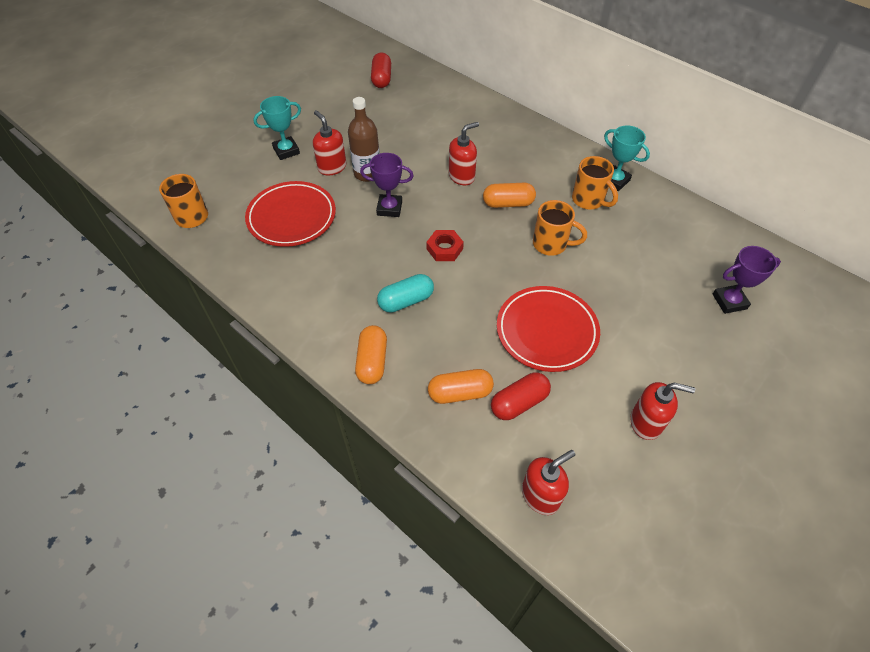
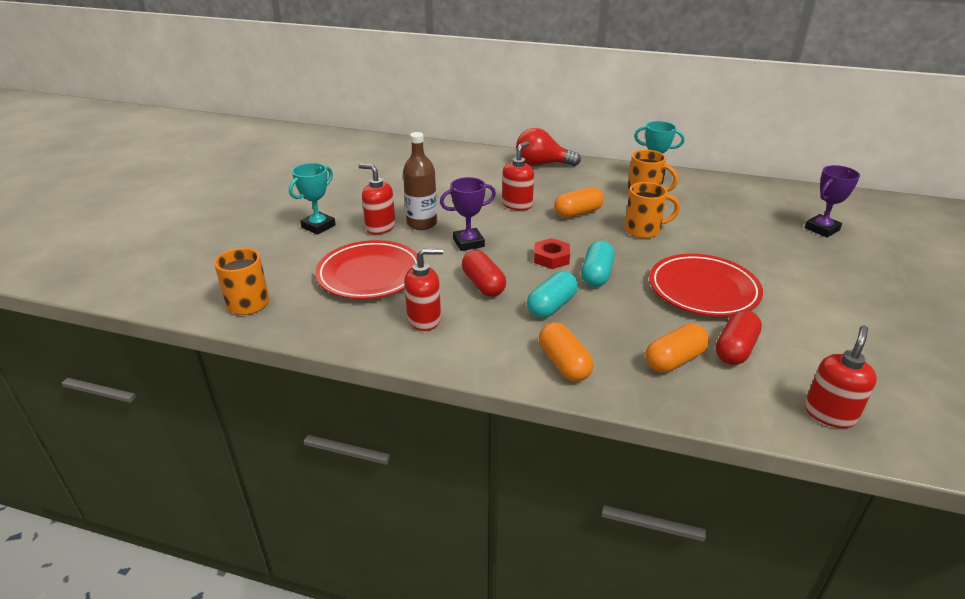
camera: 25 degrees left, 20 degrees down
red capsule [371,52,391,88] -> red capsule moved to [462,250,506,297]
red soap dispenser [630,382,695,440] -> red soap dispenser moved to [404,248,443,331]
none -> red light bulb [516,128,581,166]
none -> turquoise capsule [581,241,615,287]

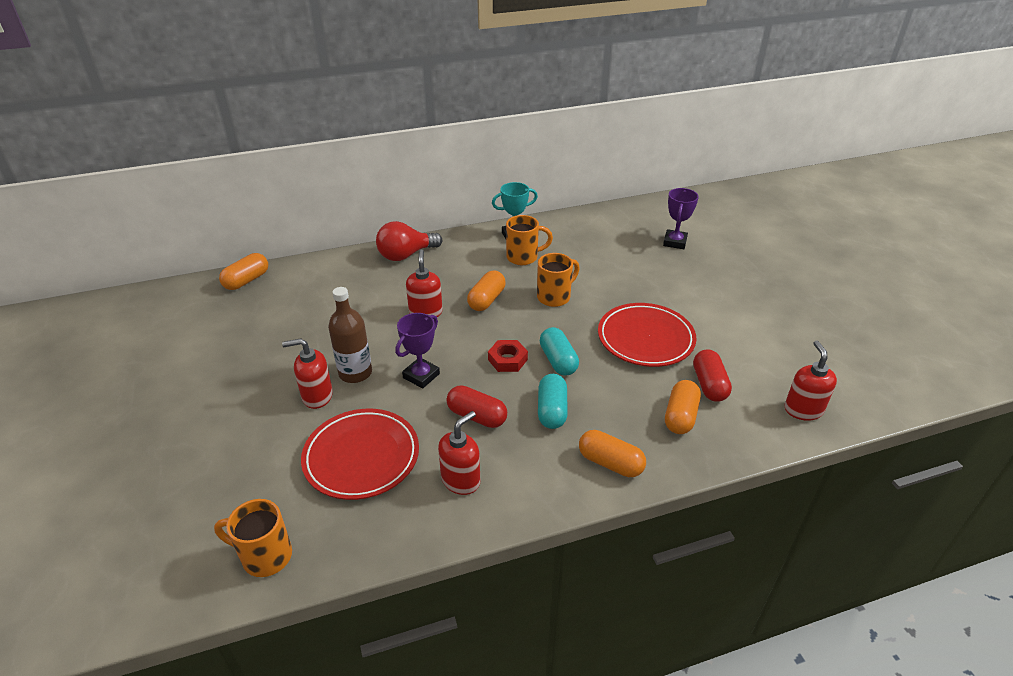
camera: 35 degrees left, 5 degrees up
turquoise trophy [289,163,336,235] -> none
none -> orange capsule [219,253,268,290]

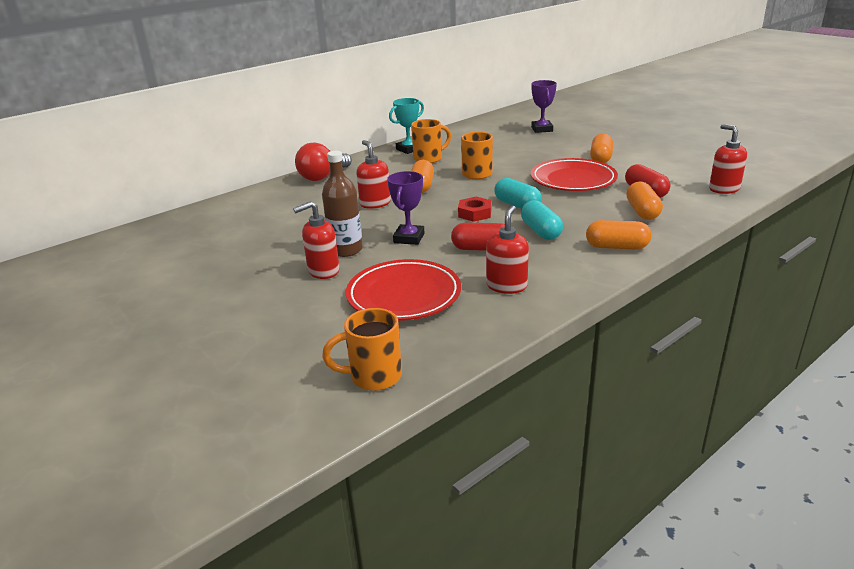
camera: 20 degrees left, 10 degrees down
orange capsule [219,253,268,290] -> orange capsule moved to [590,133,613,163]

